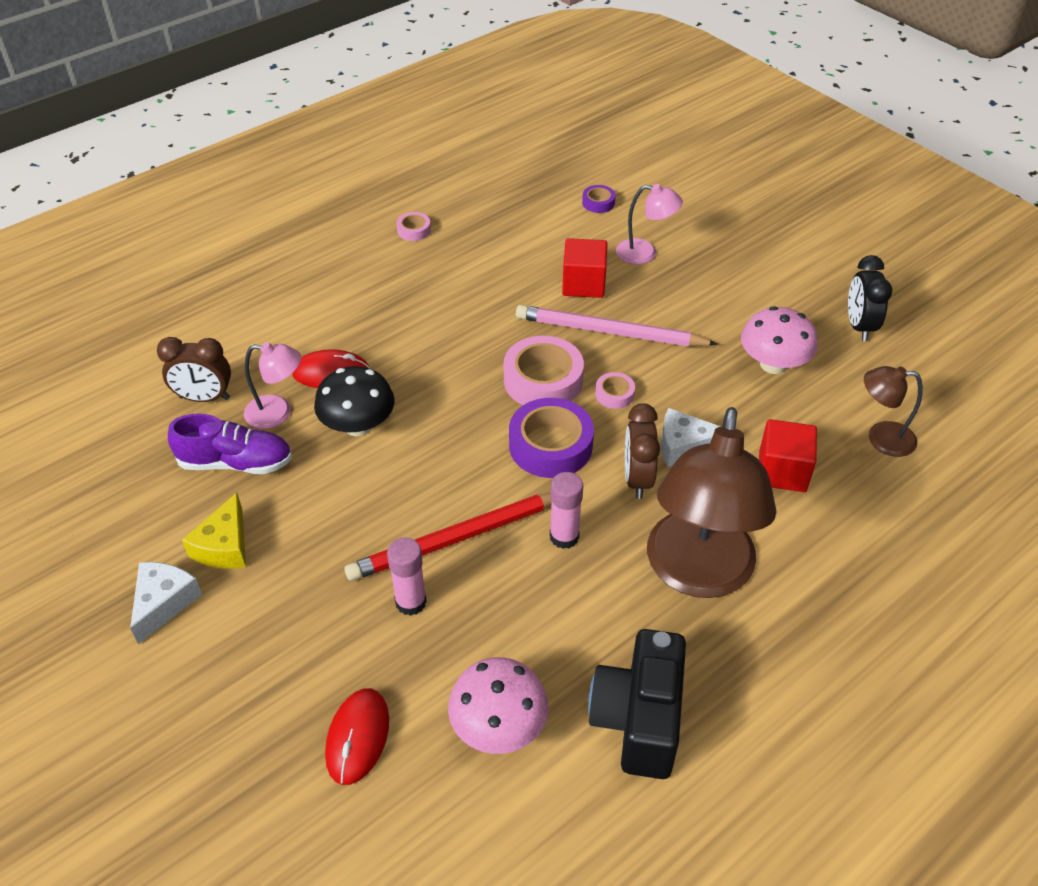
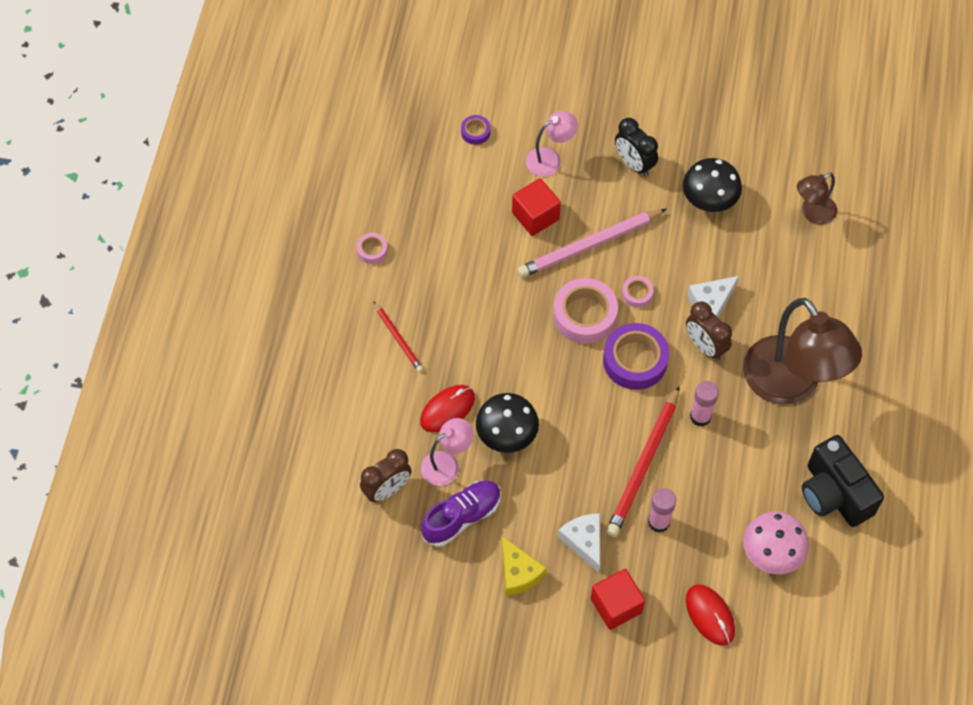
camera: 40 degrees left, 15 degrees up
white cheese [130,562,202,644] -> white cheese moved to [558,513,600,573]
pink mushroom [741,306,818,374] -> black mushroom [683,158,742,212]
red cube [759,419,817,492] -> red cube moved to [591,569,645,630]
black clock [848,255,892,341] -> black clock moved to [615,118,658,177]
none -> red pencil [373,301,423,372]

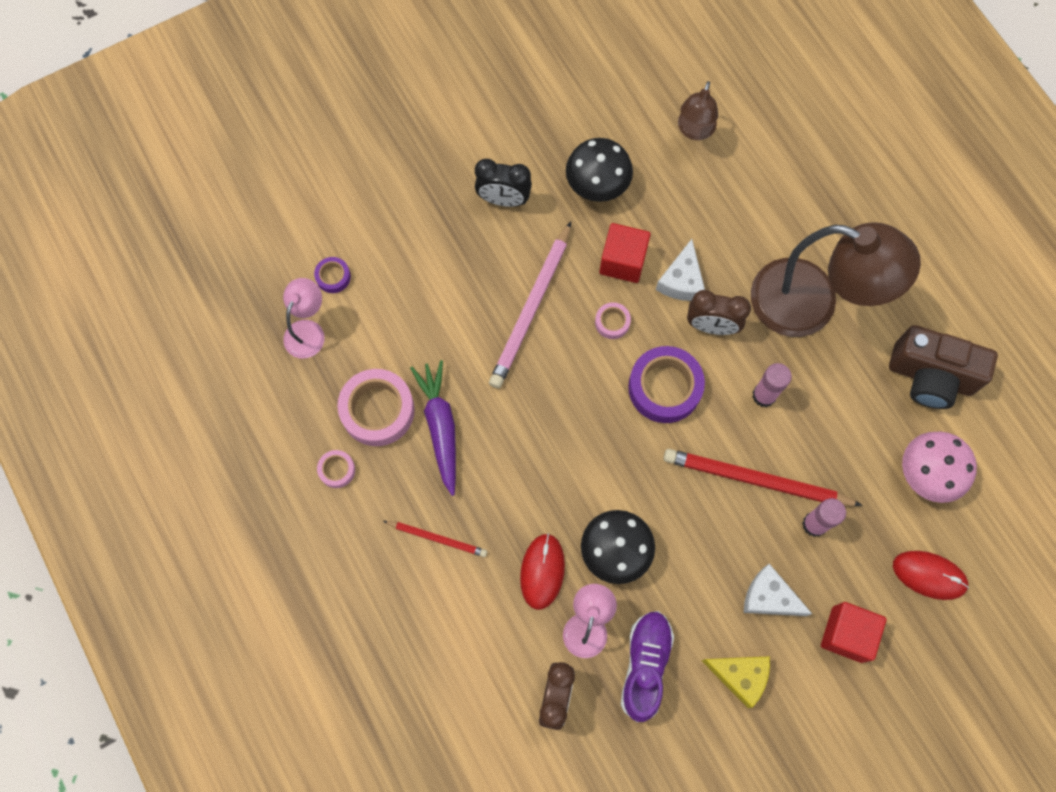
camera: 40 degrees left, 10 degrees up
red cube [512,178,561,236] -> red cube moved to [600,223,651,283]
pink lamp [526,111,578,177] -> pink lamp moved to [283,278,325,358]
pink tape [553,278,618,344] -> pink tape moved to [337,369,415,446]
red pencil [606,386,680,537] -> red pencil turned 120 degrees clockwise [664,449,863,506]
black camera [802,435,884,527] -> brown camera [889,325,998,409]
none -> purple carrot [410,360,456,496]

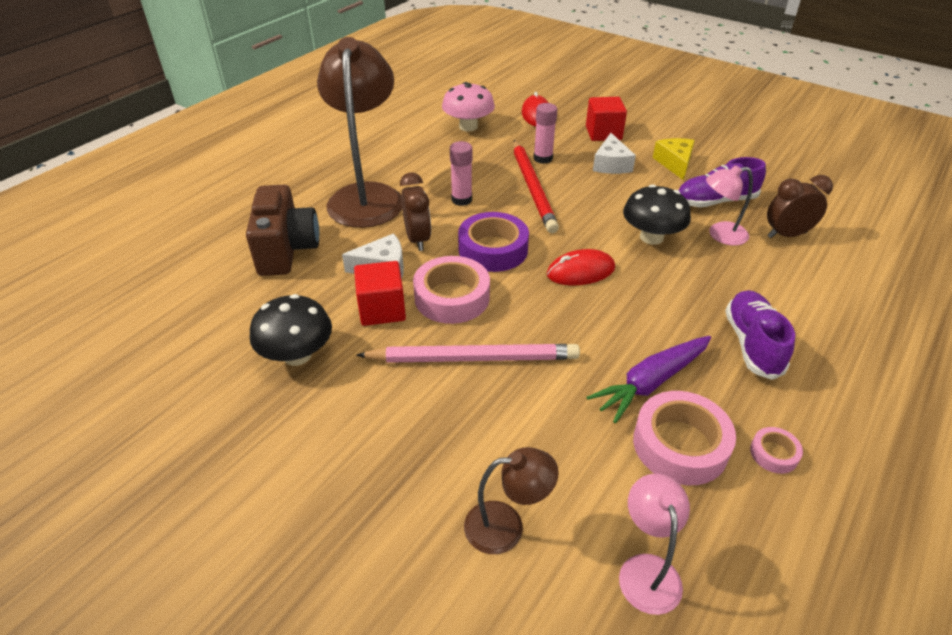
camera: 115 degrees left, 30 degrees down
pink lamp [283,278,325,358] -> pink lamp turned 90 degrees clockwise [619,474,690,615]
purple tape [314,257,351,293] -> none
red pencil [383,521,487,557] -> purple shoe [725,290,795,380]
black clock [475,159,532,207] -> none
red mouse [520,533,565,610] -> red mouse moved to [547,249,615,286]
pink tape [595,302,631,339] -> pink tape [413,256,490,324], size x2.05
brown lamp [678,81,718,140] -> brown lamp moved to [464,447,559,554]
brown camera [889,325,998,409] -> brown camera moved to [246,185,319,276]

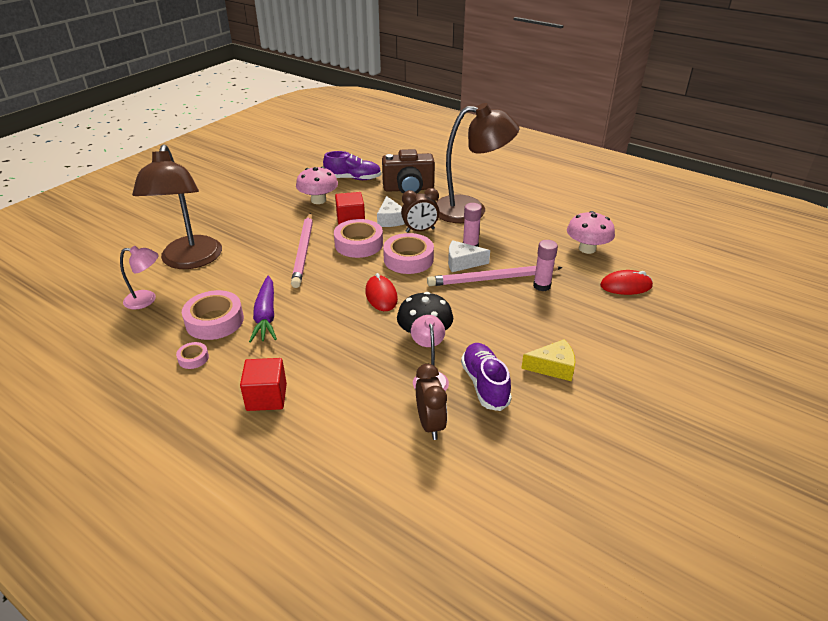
camera: 90 degrees right, 5 degrees down
black mushroom [250,294,332,366] -> pink mushroom [296,166,338,204]
purple tape [458,212,529,272] -> pink tape [383,233,434,274]
brown lamp [464,447,559,554] -> brown lamp [132,144,222,269], size x2.09
red pencil [513,140,559,233] -> pink pencil [427,266,563,286]
red cube [586,97,627,141] -> red cube moved to [240,358,287,411]
purple carrot [586,336,711,423] -> purple carrot turned 150 degrees counterclockwise [249,275,277,343]
white cheese [593,133,636,174] -> white cheese moved to [448,240,490,272]
purple shoe [725,290,795,380] -> purple shoe moved to [323,151,381,180]

